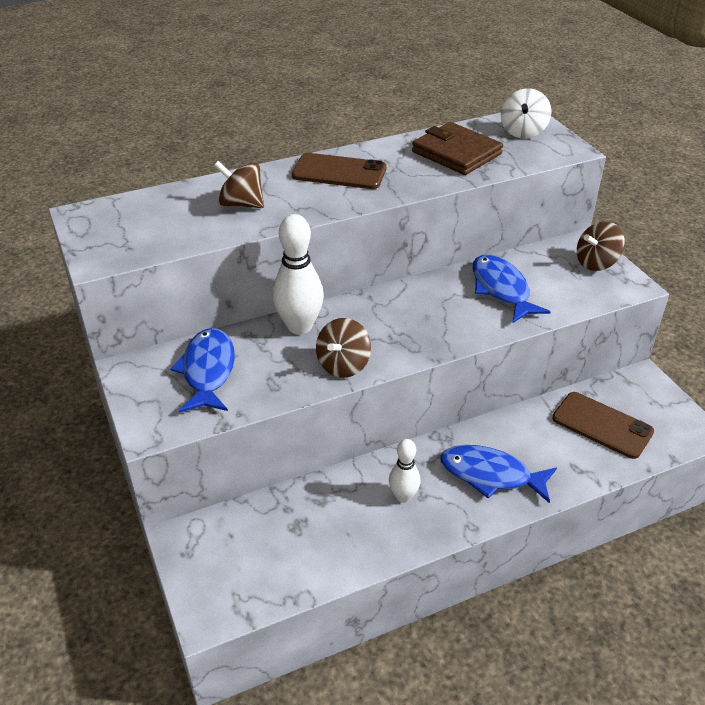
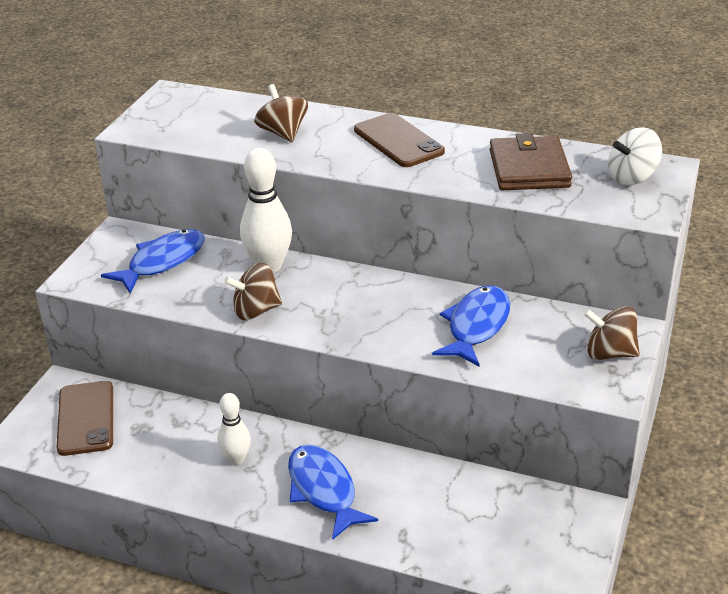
camera: 45 degrees right, 5 degrees down
brown phone [552,392,654,459] -> brown phone moved to [56,381,113,456]

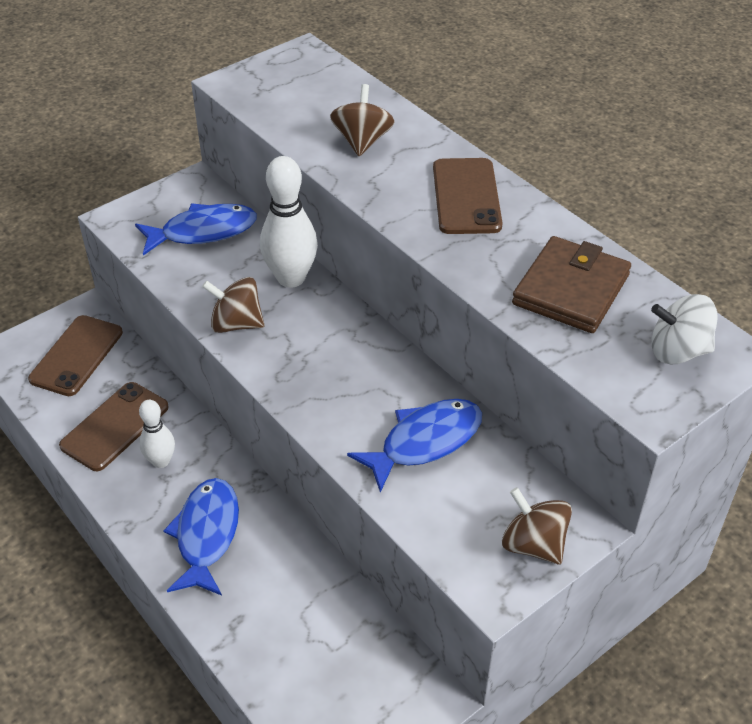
camera: 30 degrees right, 10 degrees up
none -> brown phone [59,382,169,471]

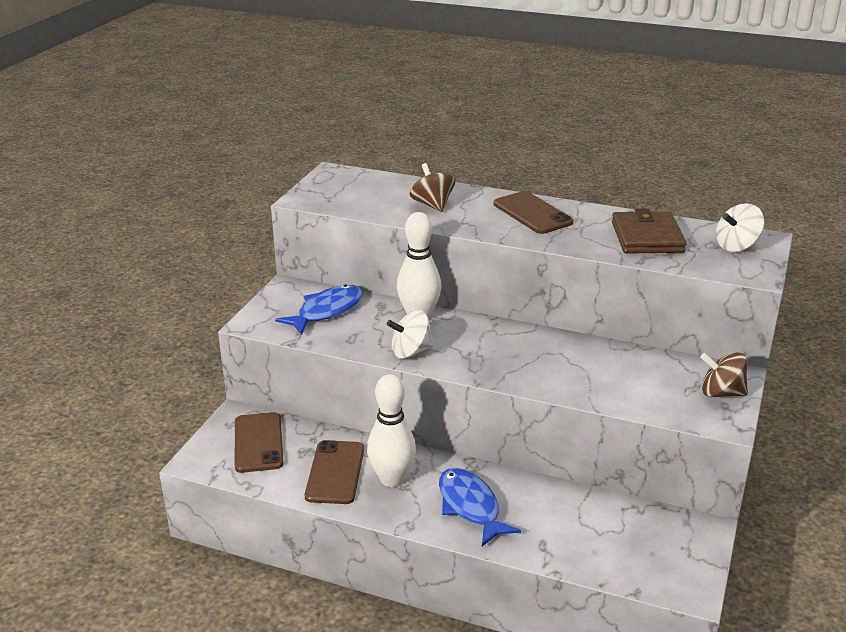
camera: 30 degrees left, 15 degrees down
white bowling pin [139,400,175,468] -> white bowling pin [367,374,416,487], size x1.68
brown spinning top [202,277,264,333] -> white spinning top [386,310,433,359]
blue fish [347,399,482,493] -> none

